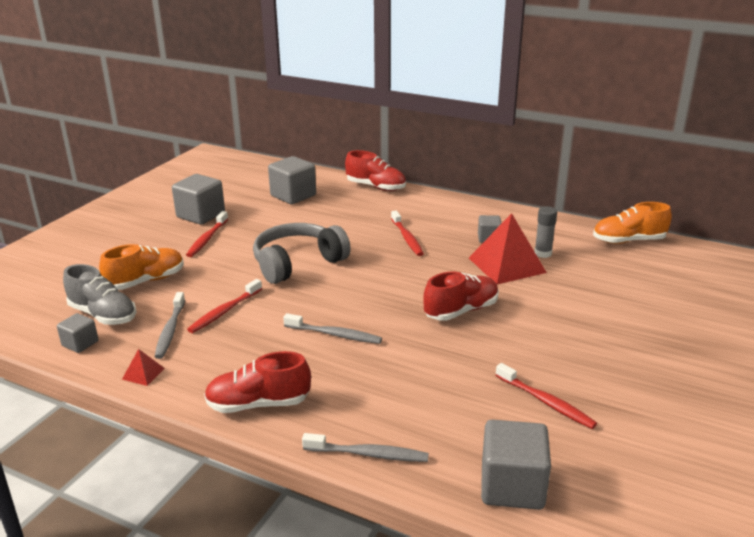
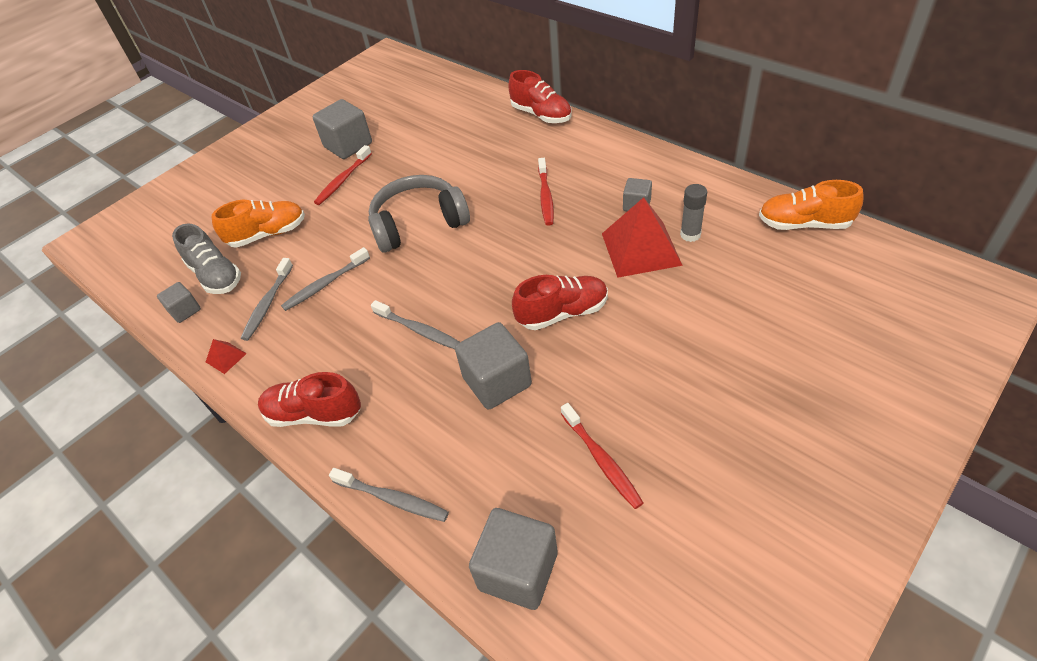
camera: 20 degrees right, 20 degrees up
red toothbrush [187,279,262,333] -> grey toothbrush [281,247,370,311]
grey cube [268,156,316,204] -> grey cube moved to [455,322,532,410]

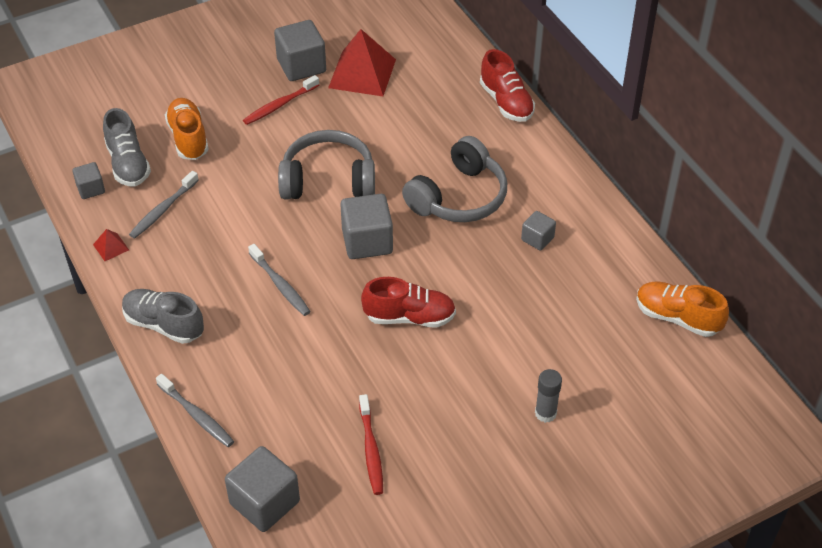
camera: 15 degrees right, 0 degrees up
orange shoe [212,200,305,248] -> orange shoe turned 105 degrees counterclockwise [165,98,209,160]
red shoe [258,372,361,427] -> grey shoe [122,289,204,344]
grey toothbrush [281,247,370,311] -> none
grey cube [455,322,532,410] -> grey cube moved to [340,194,393,259]
red toothbrush [538,158,554,226] -> grey headphones [402,136,507,222]
red pyramid [602,197,683,278] -> red pyramid moved to [328,29,396,96]
grey glue stick [680,184,707,242] -> grey glue stick moved to [535,369,562,423]

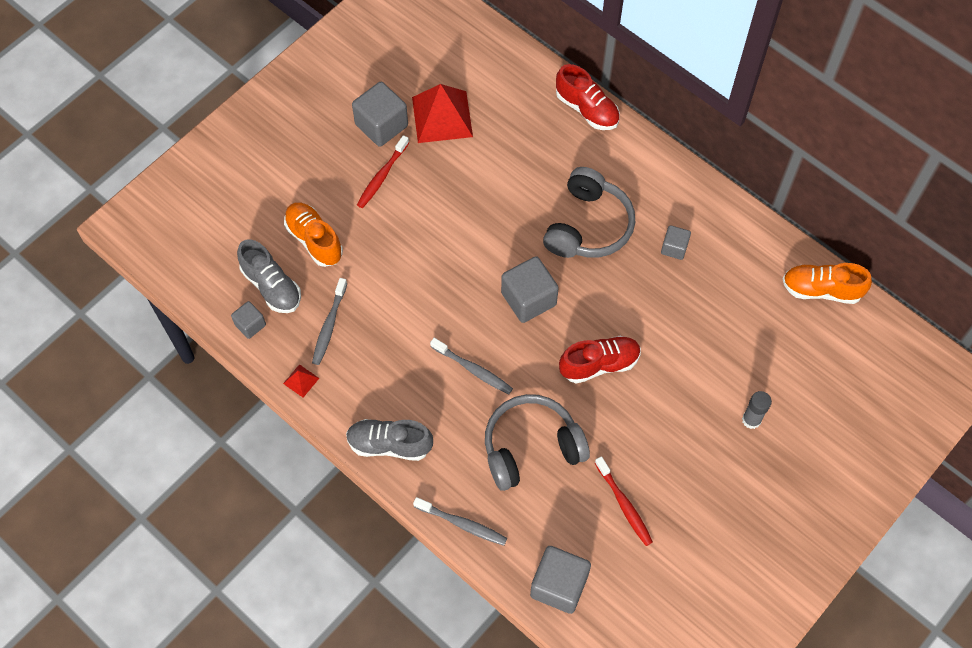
camera: 20 degrees left, 15 degrees up
grey headphones [278,130,375,199] -> grey headphones moved to [485,394,590,491]

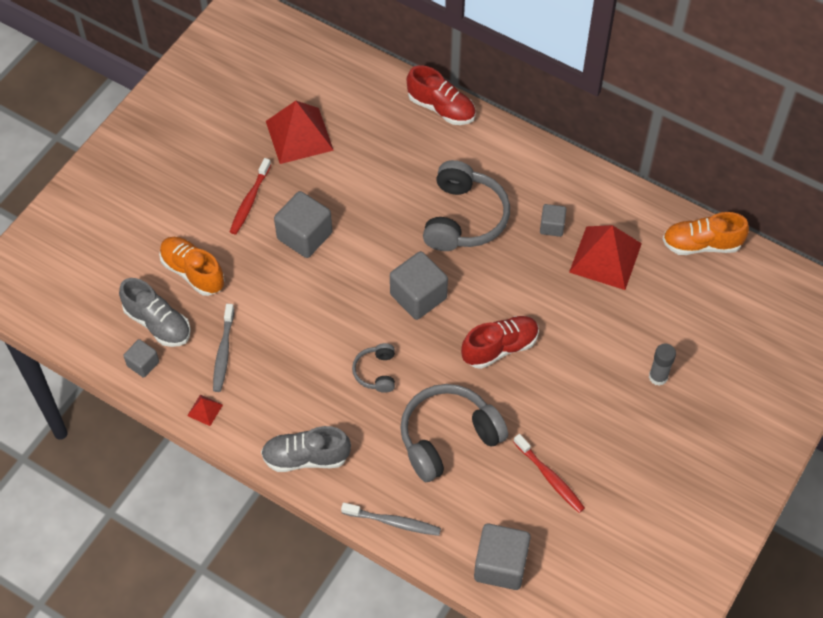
camera: 10 degrees left, 5 degrees down
grey cube [352,82,408,147] -> grey cube moved to [274,191,332,258]
grey toothbrush [430,338,513,395] -> grey headphones [352,343,395,393]
none -> red pyramid [569,225,642,290]

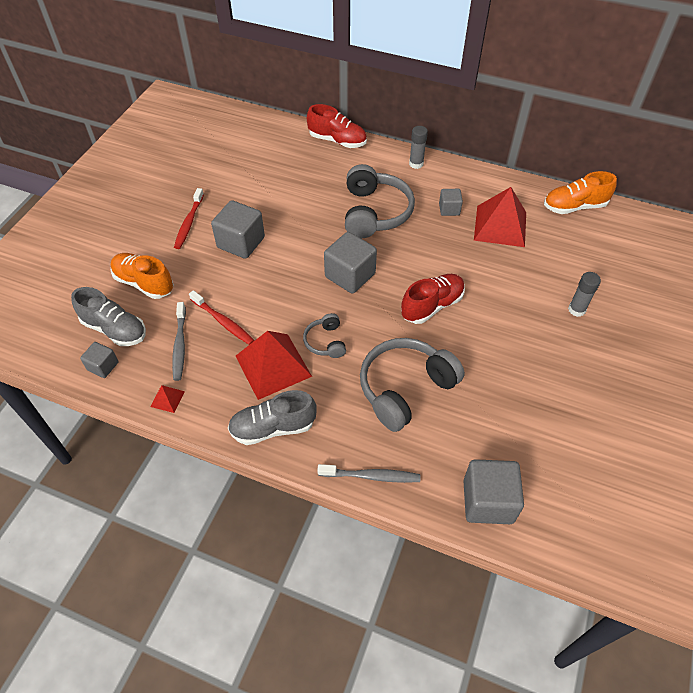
camera: 10 degrees left, 5 degrees down
red pyramid [266,101,334,164] -> red pyramid moved to [236,331,312,400]
red toothbrush [514,434,585,513] -> red toothbrush moved to [189,290,254,345]
none -> grey glue stick [409,126,428,169]

